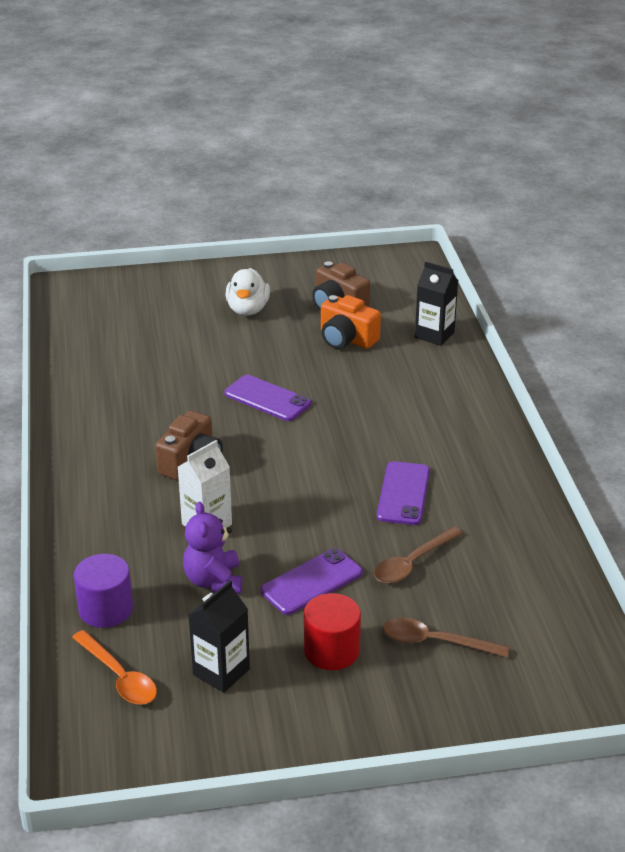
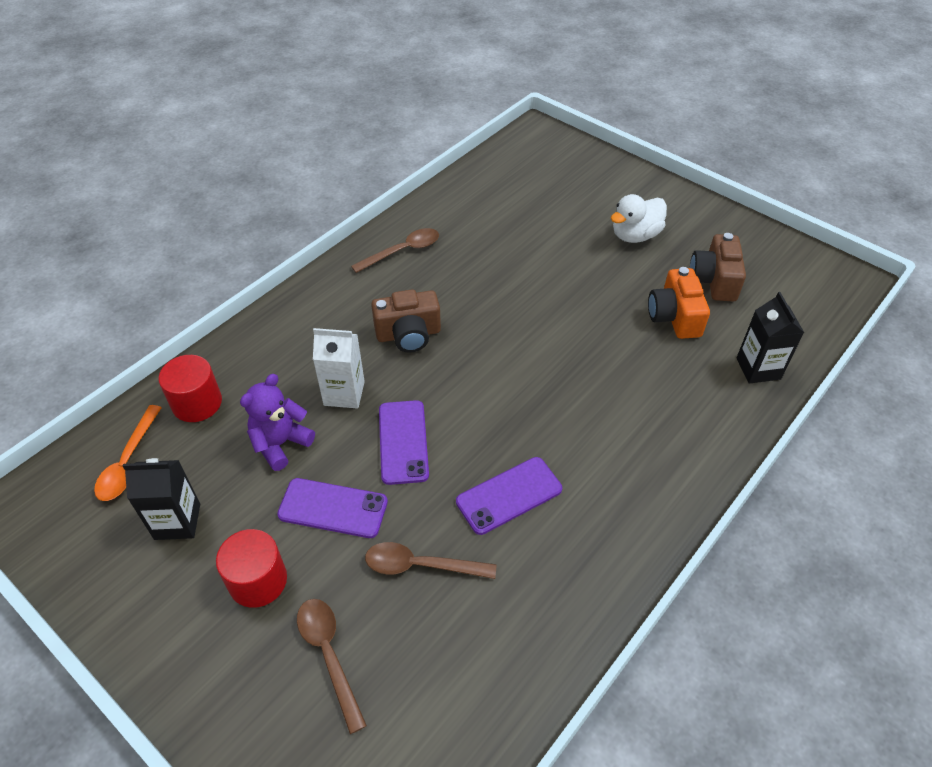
camera: 50 degrees right, 15 degrees up
purple cylinder [74,554,133,628] -> red cylinder [159,355,222,422]
purple phone [224,375,311,421] -> purple phone moved to [379,400,429,485]
none -> brown spoon [351,228,439,273]

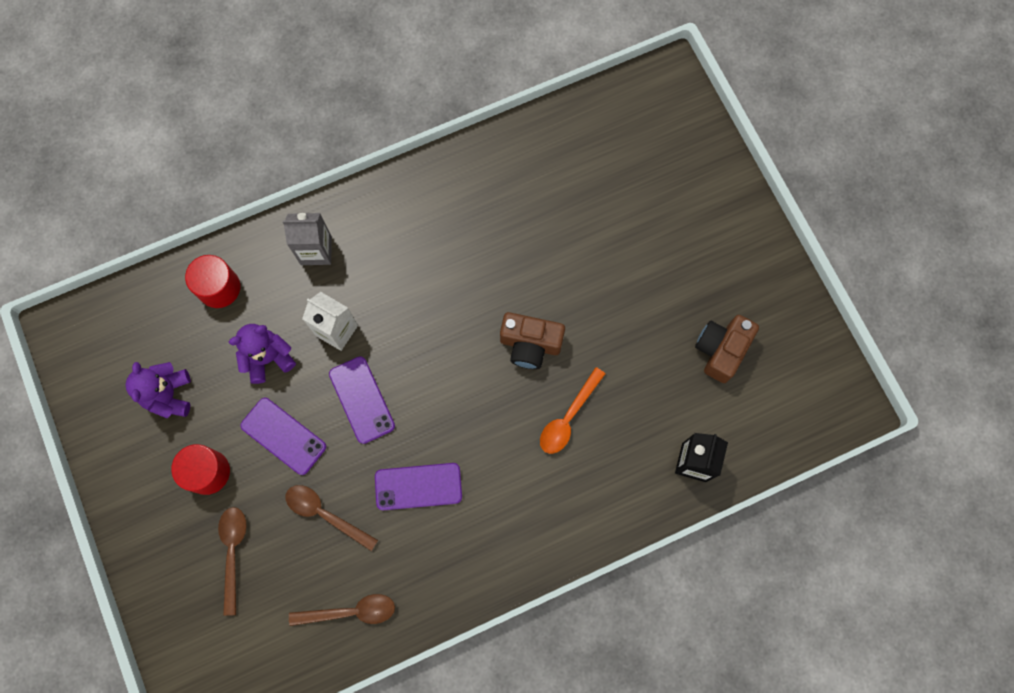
camera: 25 degrees right, 25 degrees up
orange spoon [94,405,162,501] -> orange spoon moved to [540,367,605,454]
black carton [123,458,200,540] -> purple teddy bear [125,362,191,418]
brown spoon [351,228,439,273] -> brown spoon moved to [289,594,395,626]
brown camera [371,289,441,353] -> brown camera moved to [500,312,565,369]
purple phone [379,400,429,485] -> purple phone turned 45 degrees counterclockwise [329,356,395,444]
white duck [611,194,667,243] -> none
orange camera [648,267,710,339] -> none
none -> grey carton [283,213,332,265]

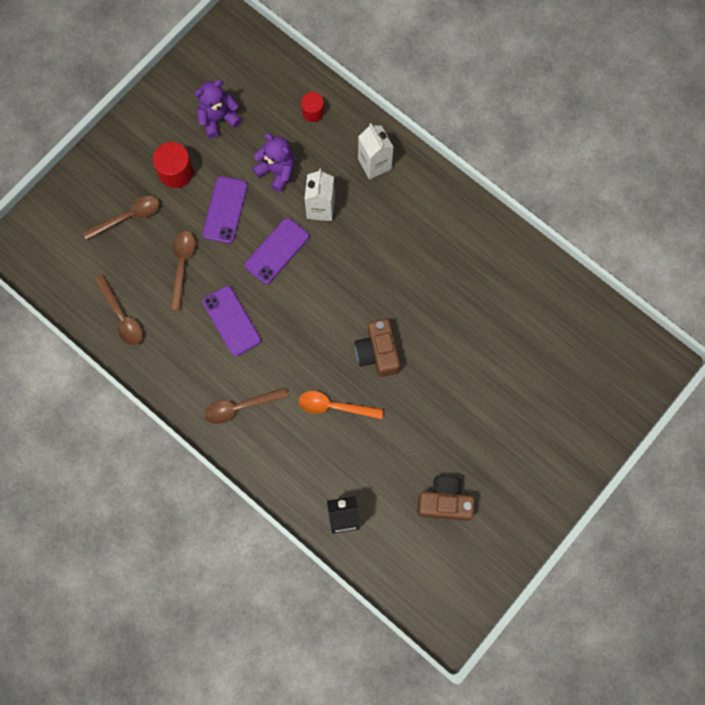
camera: 65 degrees right, 0 degrees up
red cylinder [185,255,240,308] -> red cylinder [301,92,324,122], size x0.64
grey carton [283,213,332,265] -> white carton [358,123,394,180]
none -> brown spoon [204,387,288,424]

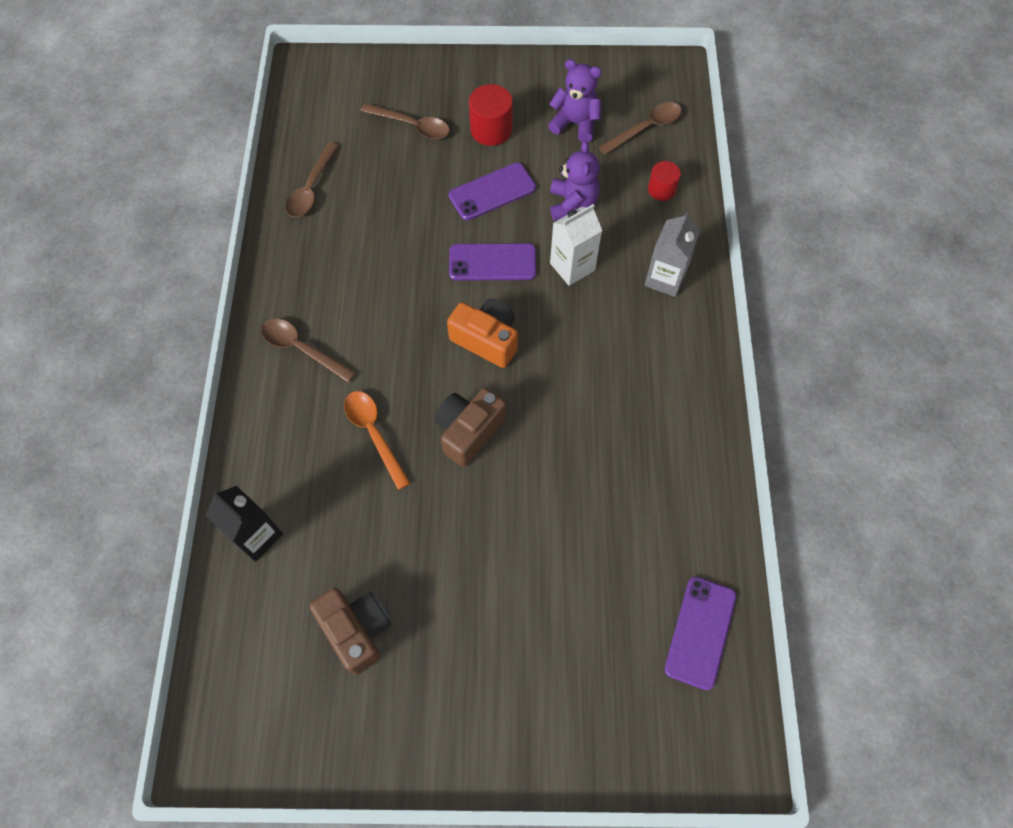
camera: 50 degrees right, 10 degrees down
brown spoon [170,231,195,311] -> brown spoon moved to [599,102,682,155]
purple phone [202,286,261,356] -> purple phone moved to [664,577,736,690]
white carton [358,123,394,180] -> grey carton [644,212,700,297]
none -> orange camera [447,298,518,368]

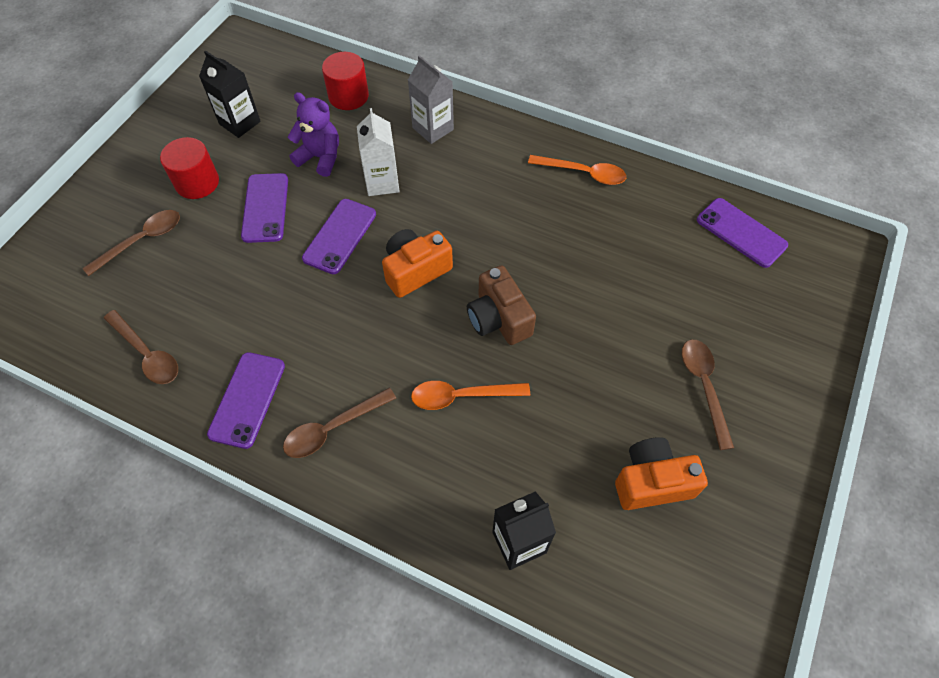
camera: 65 degrees left, 5 degrees down
brown camera [309,588,391,675] -> orange camera [615,437,708,510]
purple teddy bear [548,59,602,142] -> black carton [199,50,261,138]
brown spoon [599,102,682,155] -> brown spoon moved to [682,339,734,450]
red cylinder [648,161,681,201] -> red cylinder [322,52,369,110], size x1.55
none -> purple phone [207,352,285,449]
none -> orange spoon [528,155,626,185]

